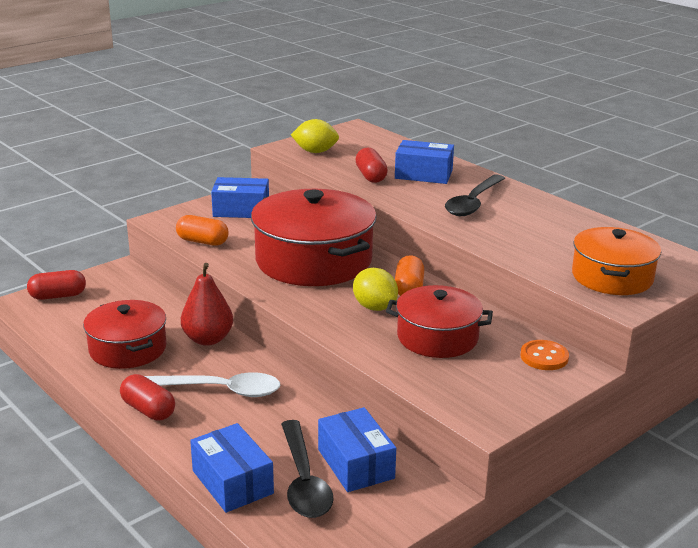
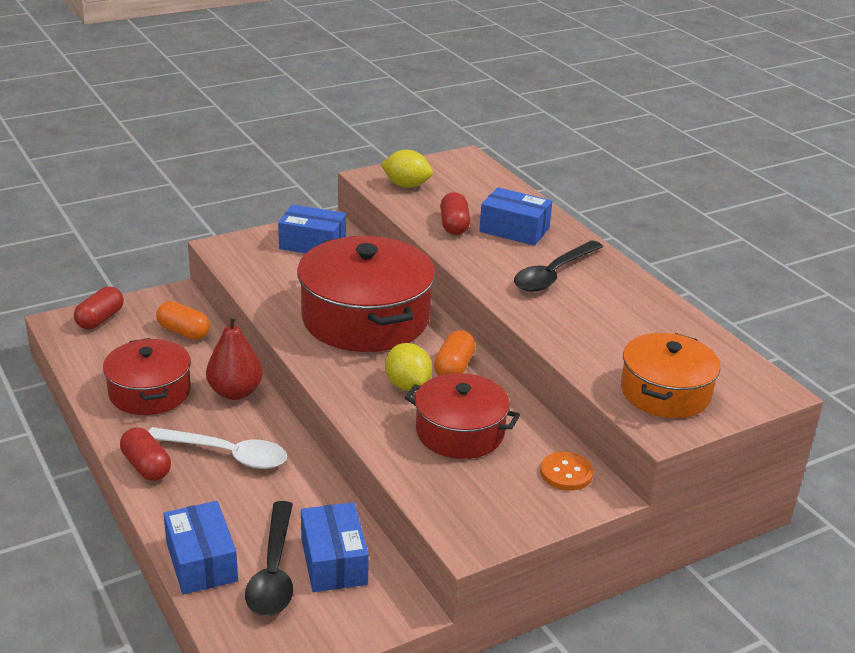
camera: 10 degrees right, 5 degrees up
red capsule [27,270,86,300] -> red capsule turned 60 degrees counterclockwise [74,287,124,329]
orange capsule [176,215,229,246] -> orange capsule moved to [156,301,210,340]

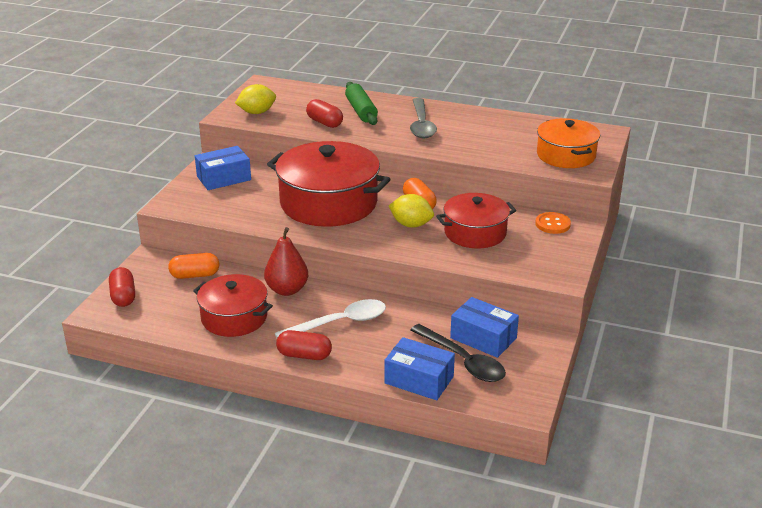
camera: 40 degrees left, 0 degrees up
blue box [479,187,552,246] -> green rolling pin [345,82,378,125]
black spoon [514,240,603,292] -> grey spoon [410,98,437,138]

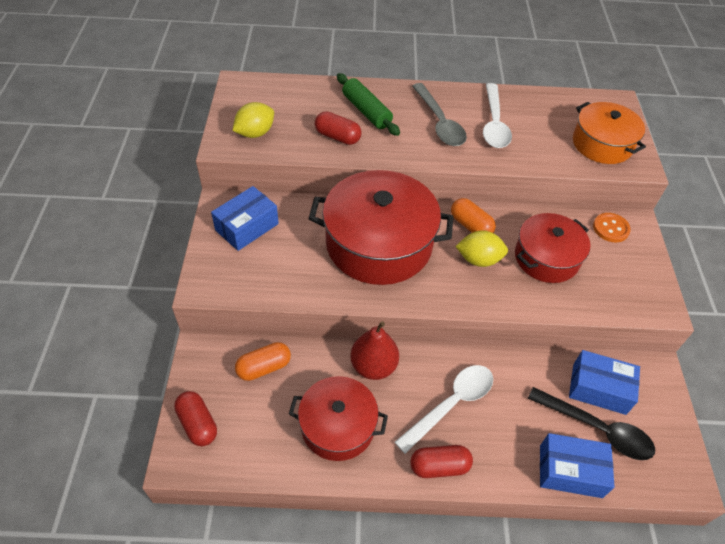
camera: 20 degrees left, 20 degrees up
none -> white spoon [483,83,512,148]

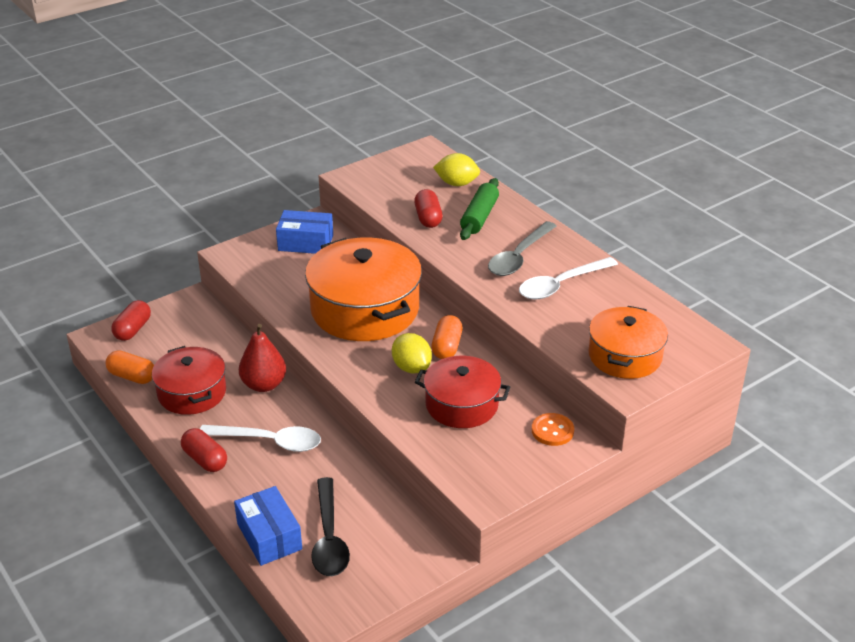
camera: 55 degrees right, 15 degrees down
yellow lemon [232,102,274,138] -> yellow lemon moved to [433,153,480,186]
orange capsule [235,342,291,381] -> orange capsule moved to [105,350,154,384]
red pot [309,170,453,285] -> orange pot [305,238,422,341]
blue box [569,350,640,415] -> none

